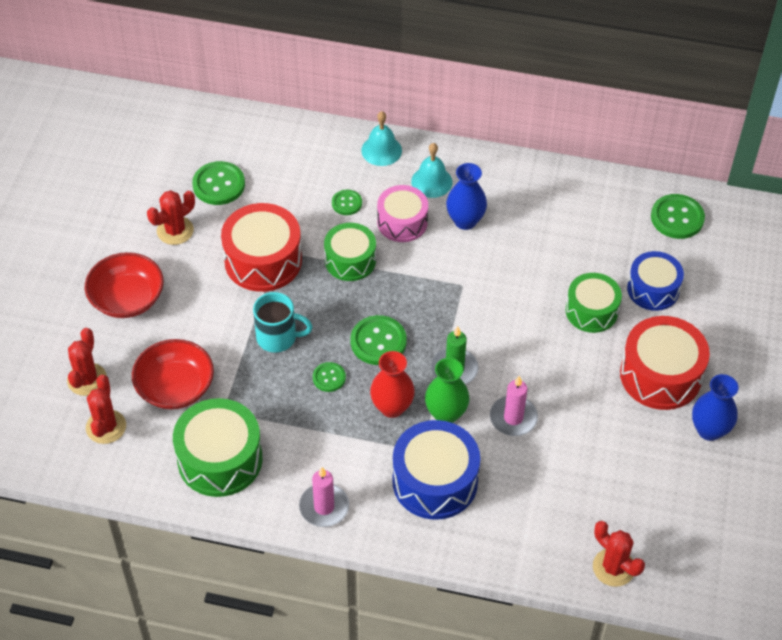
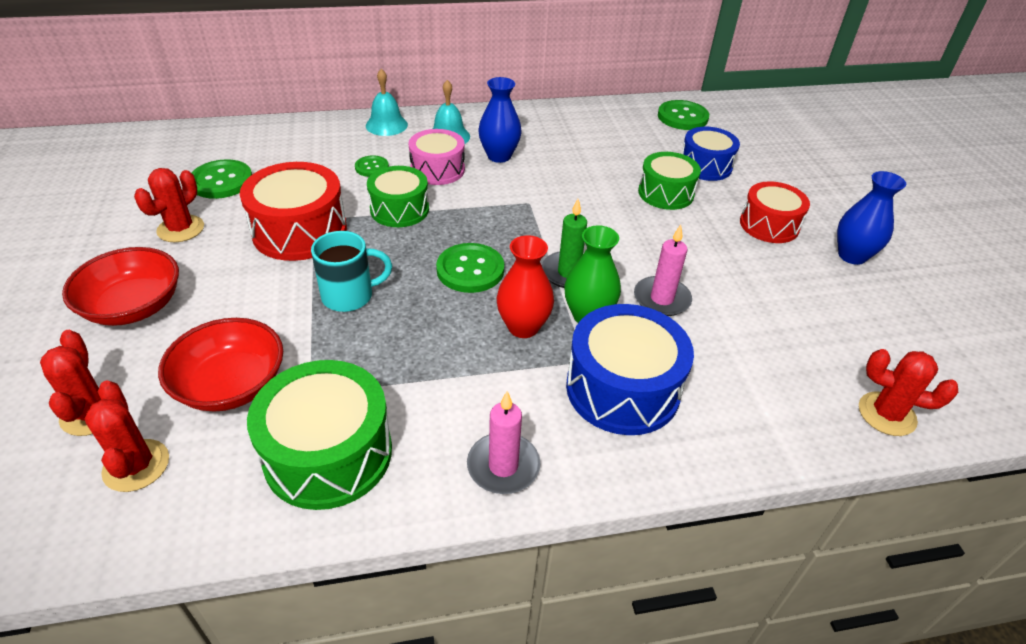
camera: 25 degrees left, 10 degrees down
green button [313,362,346,392] -> none
red drum [620,316,710,410] -> red drum [740,181,810,243], size x0.66

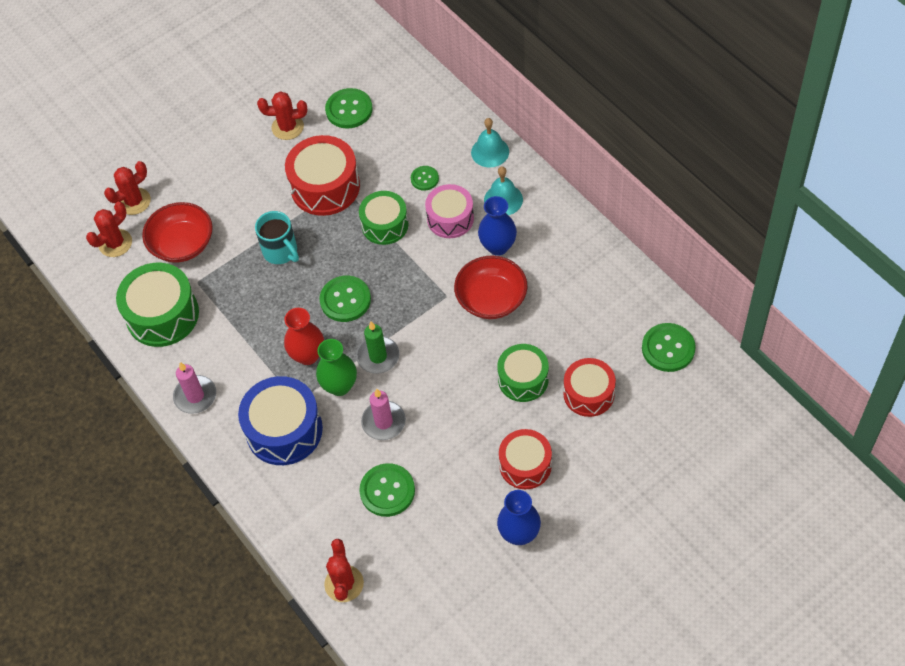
camera: 70 degrees right, 15 degrees up
red bowl [62,247,179,326] -> red bowl moved to [454,256,528,319]
blue drum [682,126,740,181] -> red drum [563,358,616,417]
none -> green button [359,463,415,517]

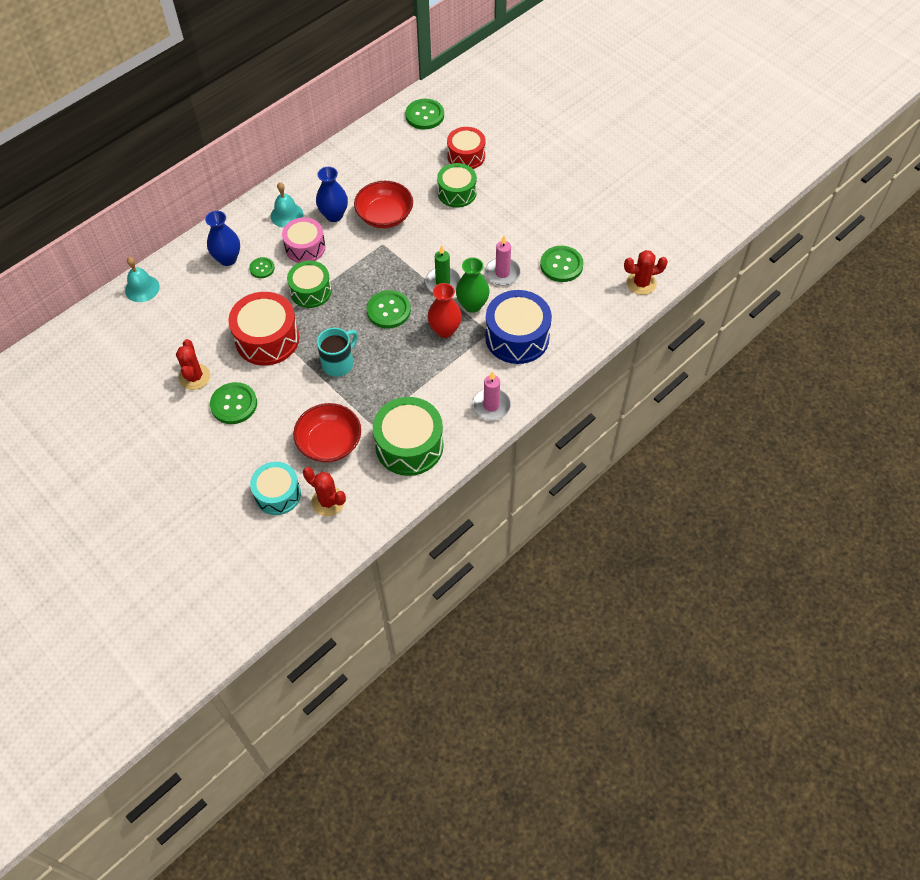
camera: 100 degrees left, 0 degrees up
red cactus [104,161,151,215] -> turquoise drum [250,462,301,515]
green button [325,88,372,129] -> green button moved to [210,382,257,424]
turquoise bell [471,118,509,168] -> turquoise bell moved to [125,257,160,302]
blue vase [497,490,541,545] -> blue vase moved to [205,211,240,266]
red drum [499,429,552,489] -> none

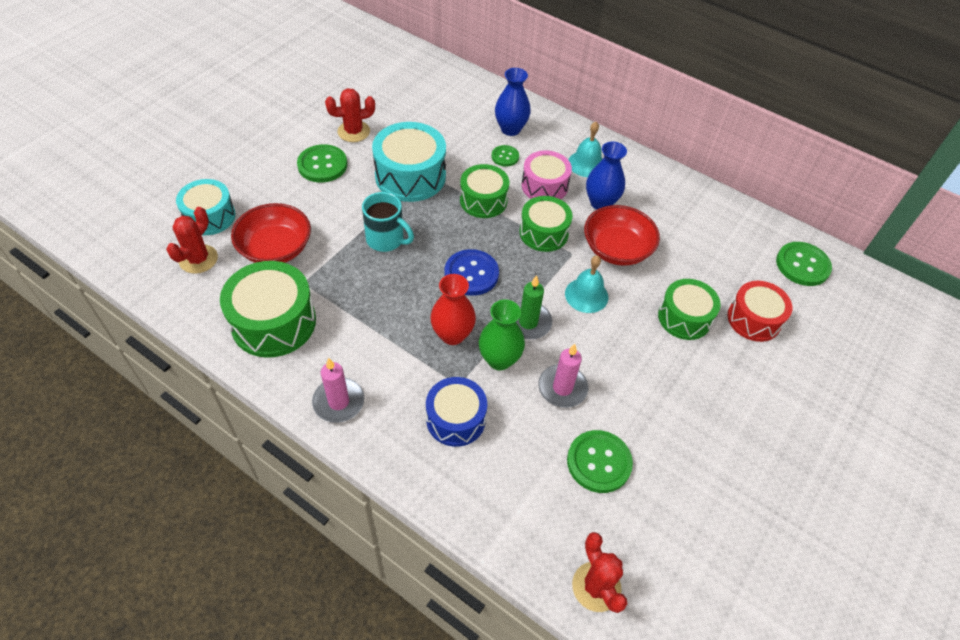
camera: 75 degrees right, 5 degrees down
turquoise bell [125,257,160,302] -> turquoise bell moved to [565,255,608,313]
red drum [228,292,299,365] -> turquoise drum [372,122,446,202]
green button [367,290,411,329] -> blue button [445,249,499,296]
blue drum [485,290,552,364] -> blue drum [426,377,487,447], size x0.66
none -> green drum [520,196,573,252]

